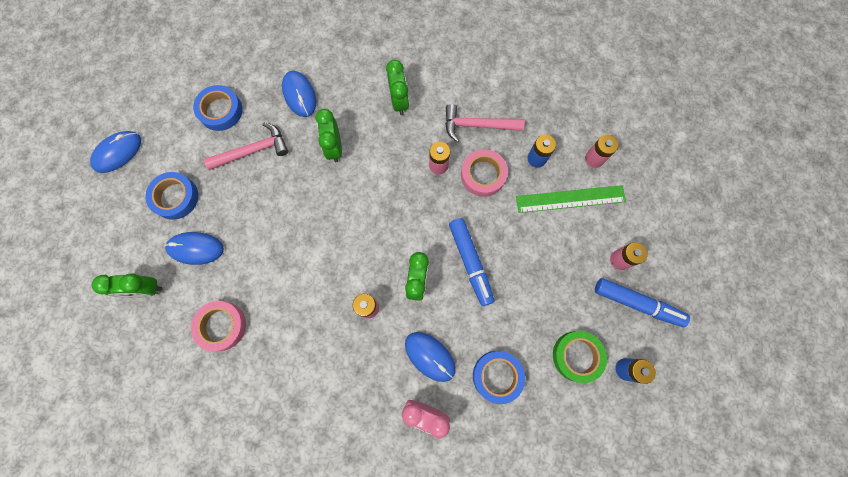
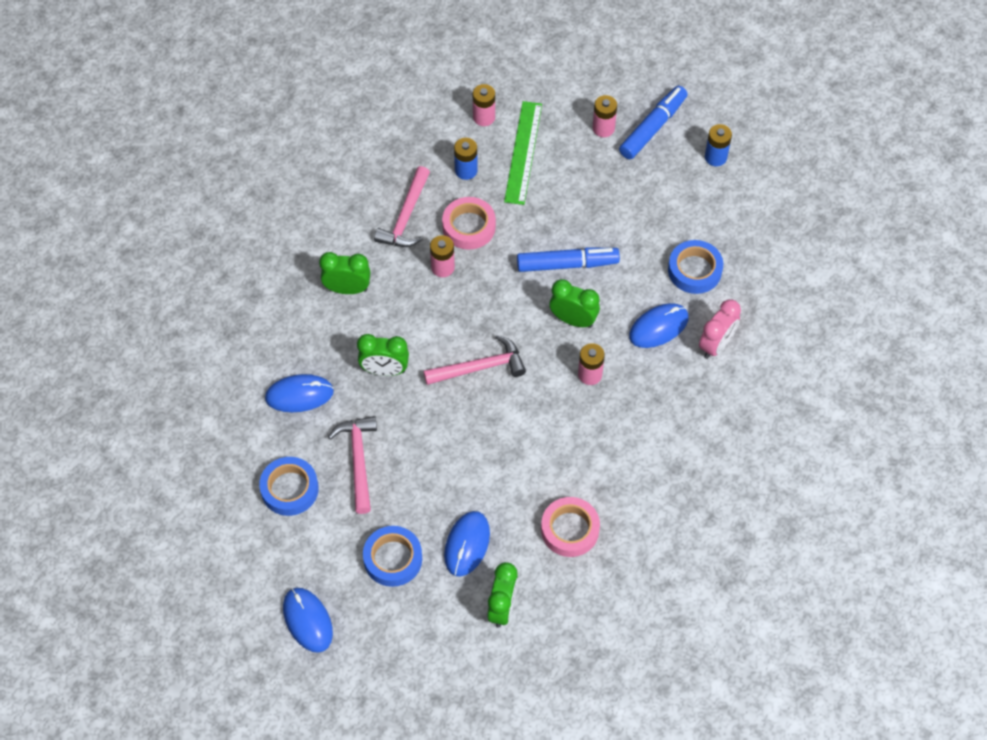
camera: 75 degrees left, 15 degrees down
green tape [553,331,607,383] -> none
none -> pink hammer [423,335,526,385]

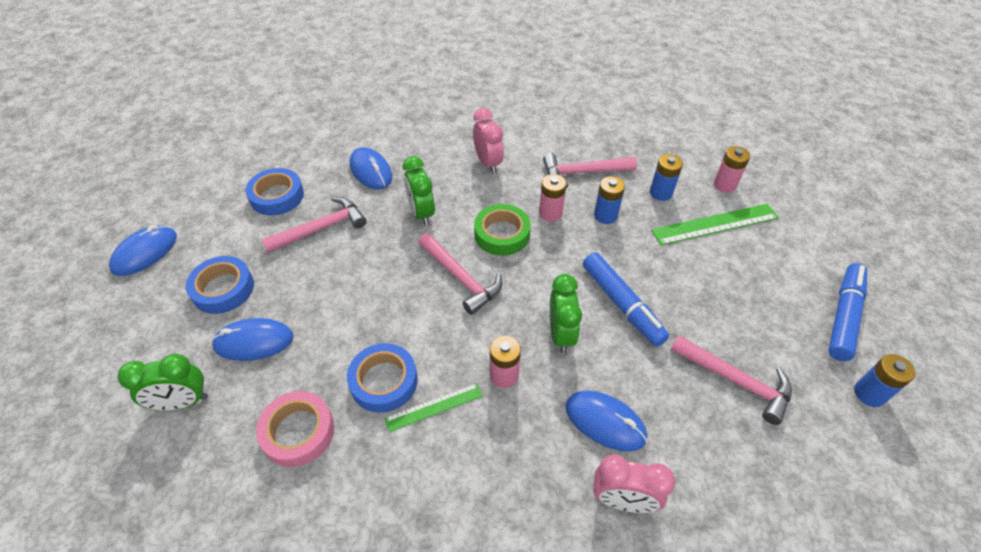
camera: 65 degrees right, 10 degrees down
green clock [319,252,370,294] -> pink clock [473,108,504,174]
pink tape [442,197,496,250] -> blue battery [594,176,625,224]
pink battery [592,95,617,137] -> none
blue marker [619,86,688,159] -> blue marker turned 75 degrees counterclockwise [828,263,867,361]
blue tape [668,240,723,294] -> blue tape moved to [347,343,418,413]
none -> green ruler [384,383,483,432]
none -> green tape [474,204,531,256]
none -> pink hammer [671,335,792,425]

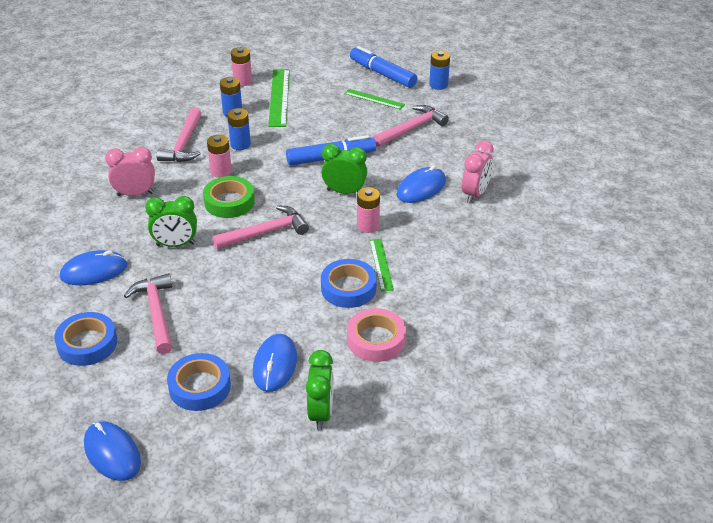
camera: 75 degrees left, 10 degrees down
none -> green ruler [344,89,405,110]

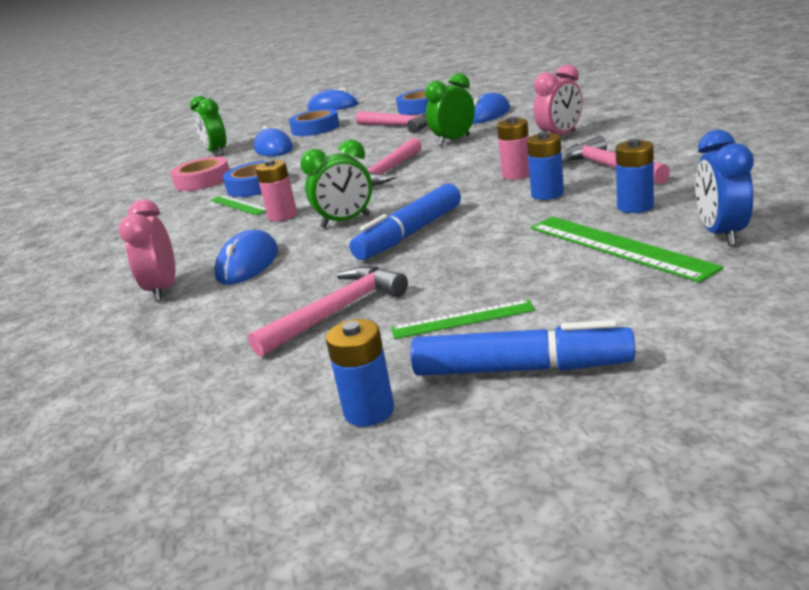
camera: 150 degrees right, 15 degrees down
green tape [203,176,255,218] -> none
pink battery [231,47,252,86] -> blue clock [695,130,754,246]
pink hammer [373,105,449,147] -> pink hammer turned 150 degrees counterclockwise [248,266,408,357]

